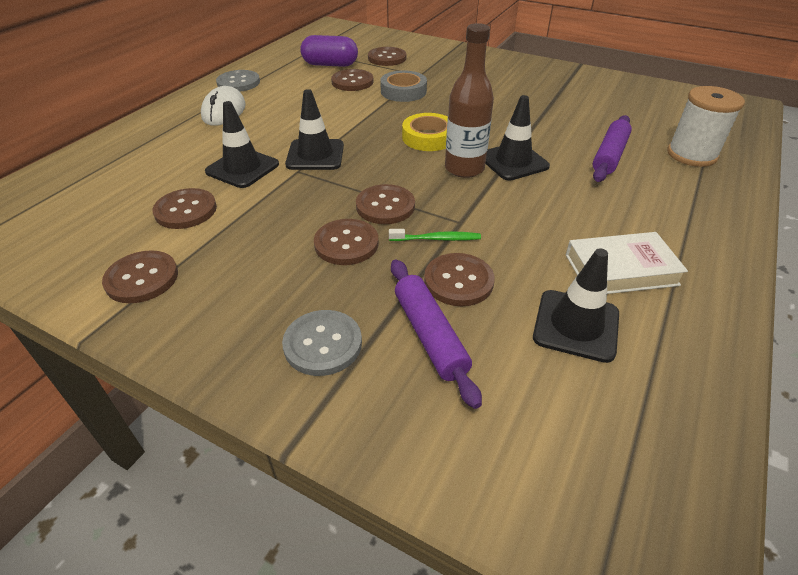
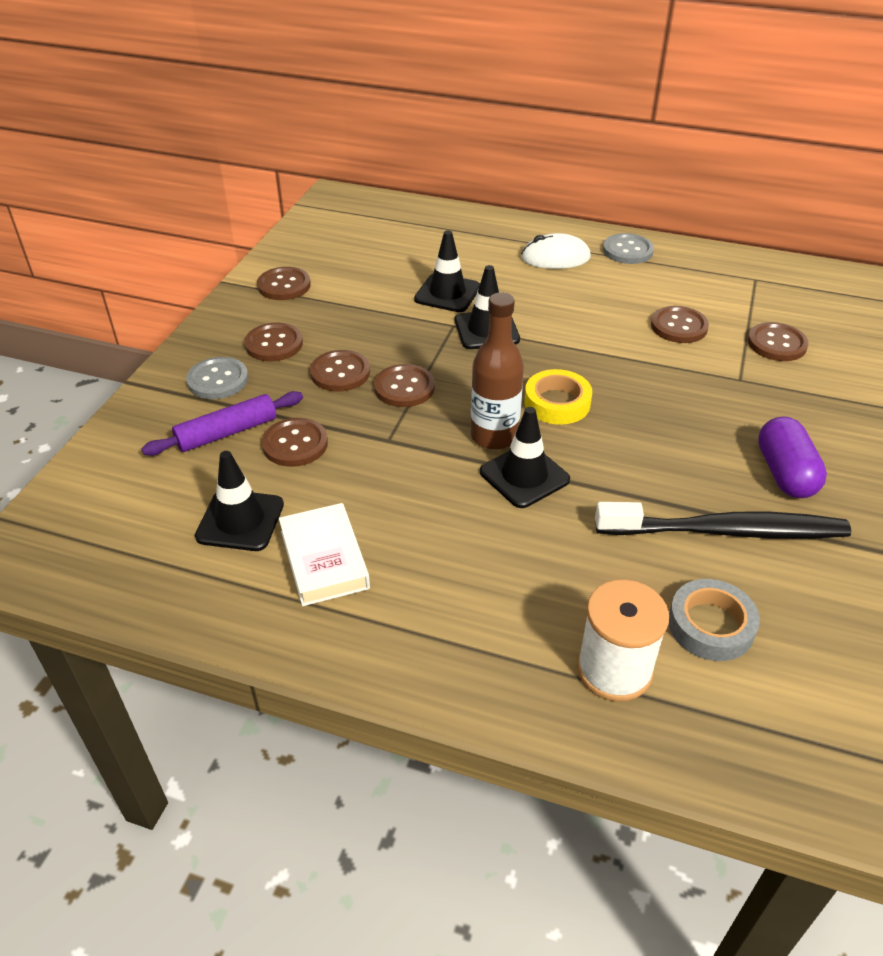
camera: 80 degrees right, 0 degrees up
brown button [152,188,217,229] -> brown button moved to [244,323,303,362]
purple capsule [300,35,358,67] -> purple capsule moved to [758,416,827,498]
grey tape [380,70,427,102] -> grey tape moved to [669,579,760,661]
green toothbrush [389,229,481,241] -> none
purple rolling pin [593,115,632,182] -> none
none -> black toothbrush [595,502,851,539]

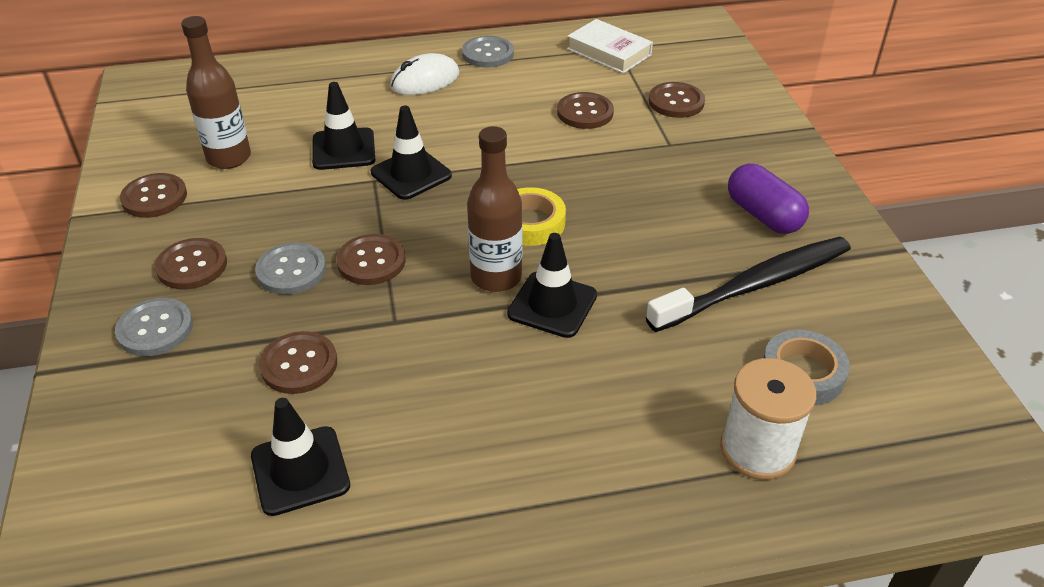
camera: 30 degrees left, 0 degrees up
purple rolling pin [142,391,303,456] -> none
white book [279,503,370,606] -> white book moved to [567,19,653,73]
brown button [310,350,370,392] -> grey button [255,242,326,295]
none -> brown bottle [181,16,251,169]

